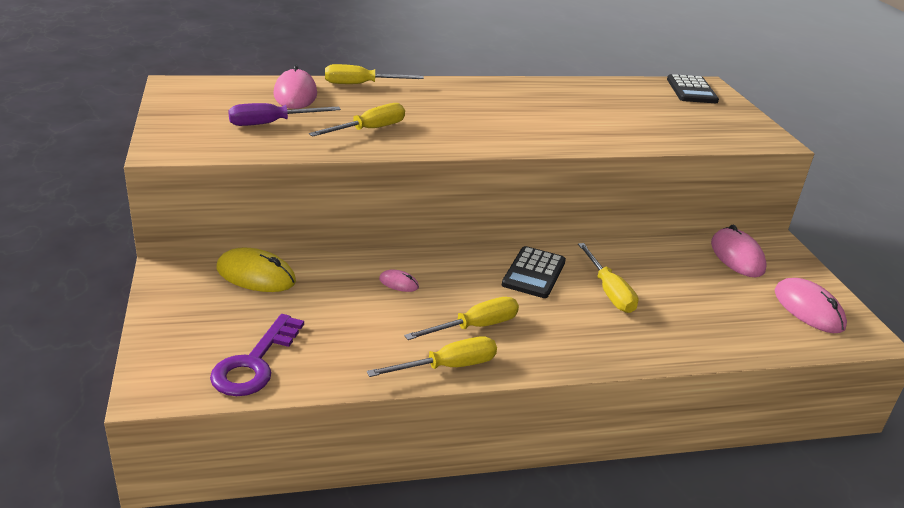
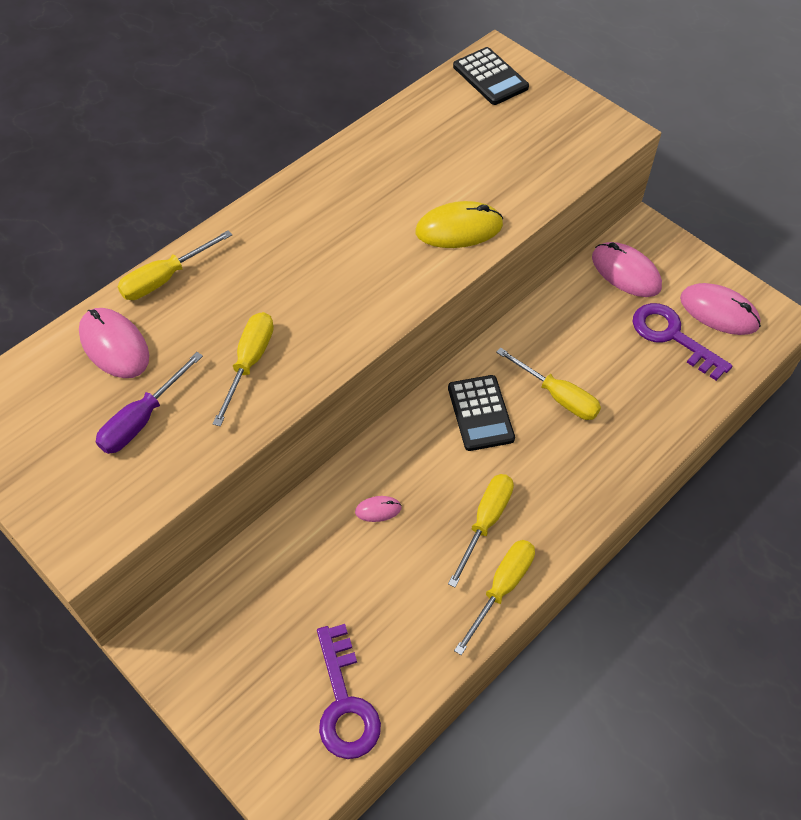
camera: 30 degrees left, 25 degrees up
yellow mouse [216,247,296,292] -> yellow mouse moved to [415,201,503,248]
none -> purple key [633,303,733,381]

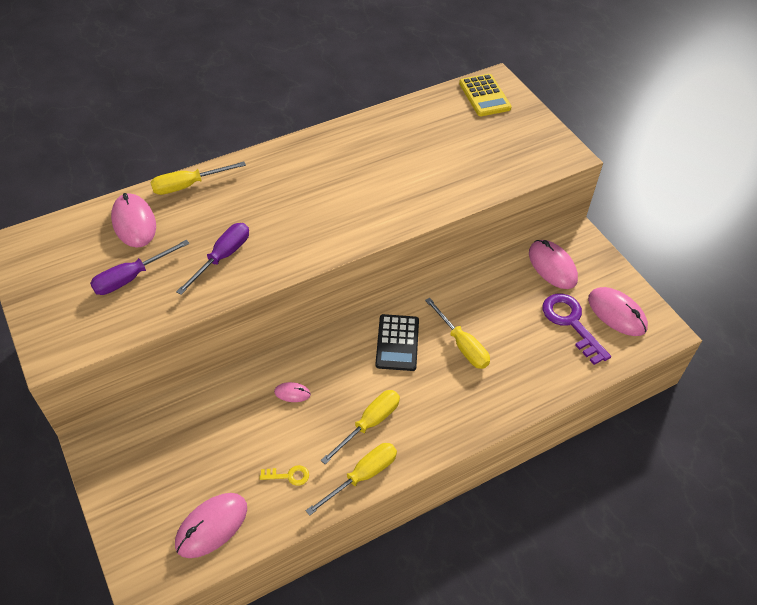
camera: 15 degrees right, 5 degrees down
yellow screwdriver [213,312,274,426] -> purple screwdriver [176,223,249,295]
purple key [317,624,381,759] -> pink mouse [175,493,247,558]
yellow mouse [415,201,503,248] -> none
black calculator [453,47,529,105] -> yellow calculator [459,74,512,116]
none -> yellow key [260,465,309,486]

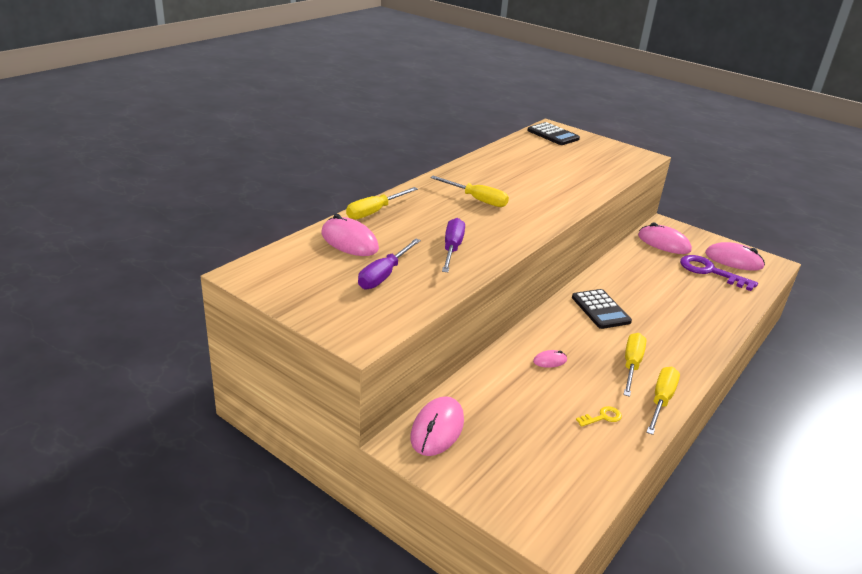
camera: 25 degrees left, 20 degrees down
pink mouse [175,493,247,558] -> pink mouse moved to [410,396,464,456]
yellow screwdriver [425,298,490,369] -> yellow screwdriver moved to [430,176,509,207]
yellow calculator [459,74,512,116] -> black calculator [527,122,580,145]

